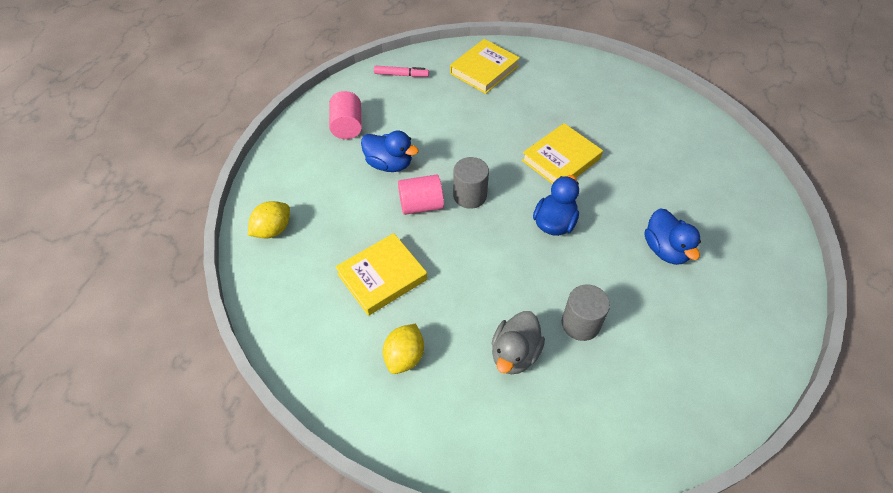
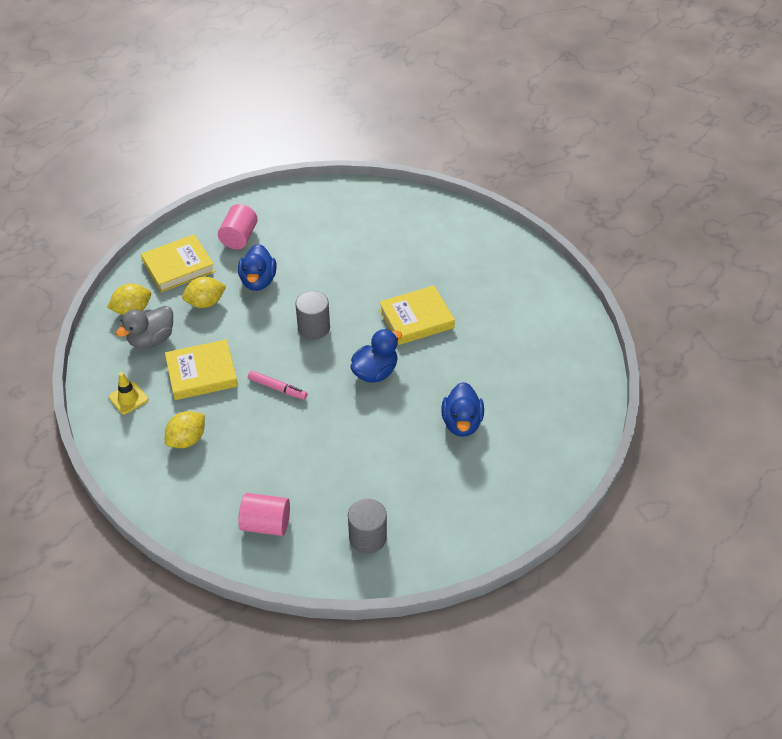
camera: 20 degrees right, 5 degrees down
blue duck [361,131,419,172] -> blue duck turned 45 degrees clockwise [238,244,277,291]
pink marker [374,66,429,77] -> pink marker moved to [248,370,308,400]
pink cylinder [398,175,444,215] -> pink cylinder moved to [238,493,290,536]
yellow book [450,39,520,94] -> yellow book moved to [141,234,215,292]
grey duck [492,311,545,374] -> grey duck moved to [116,306,173,349]
grey cylinder [562,284,610,341] -> grey cylinder moved to [348,498,387,554]
none -> yellow traffic cone [109,372,148,414]
none -> yellow lemon [182,277,226,308]

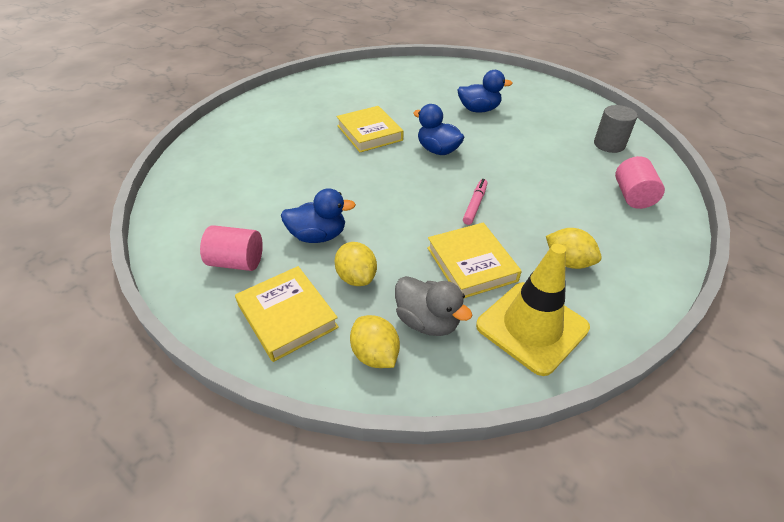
camera: 95 degrees left, 5 degrees down
yellow traffic cone [109,372,148,414] -> yellow traffic cone [476,244,590,376], size x2.13
grey cylinder [295,291,330,340] -> none

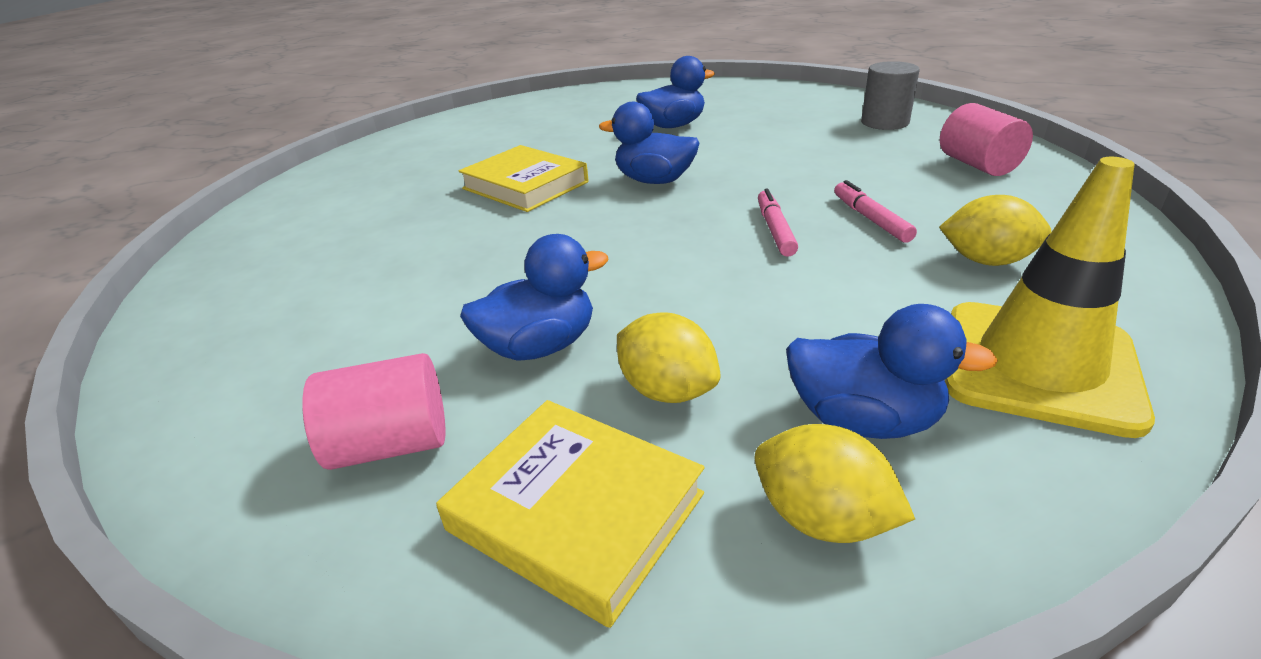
camera: 20 degrees left, 10 degrees down
grey duck [395,276,472,336] -> blue duck [786,304,998,439]
yellow book [427,223,522,298] -> none
none -> pink marker [834,180,917,243]

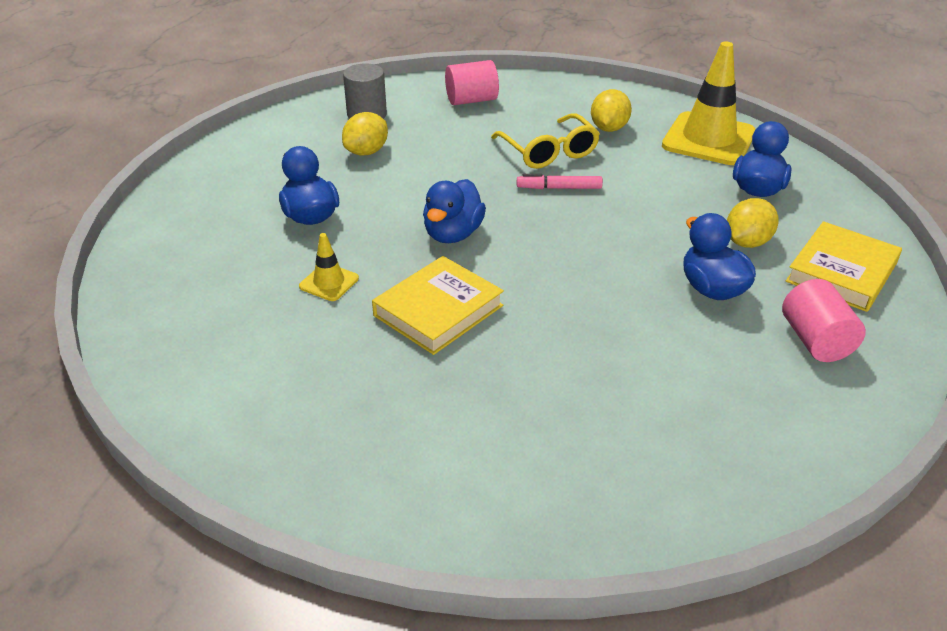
camera: 90 degrees left, 5 degrees up
yellow lemon [754,424,915,543] -> yellow lemon moved to [342,112,388,156]
pink marker [834,180,917,243] -> yellow glasses [491,113,600,169]
none -> yellow traffic cone [299,233,359,301]

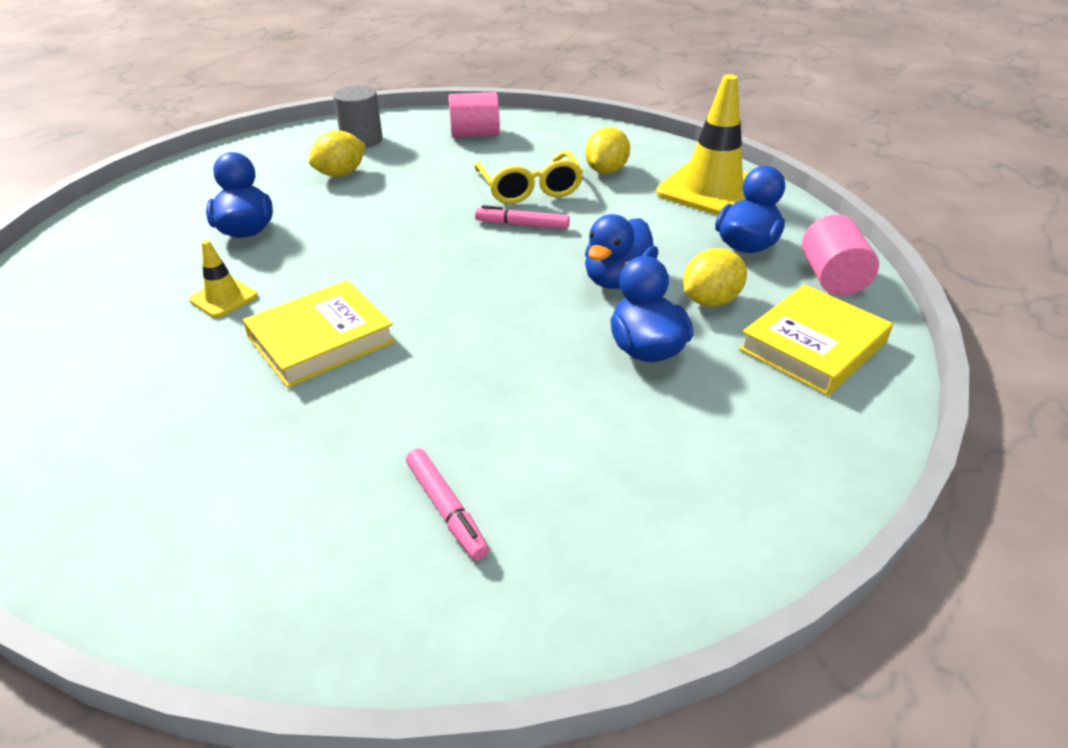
camera: 10 degrees right, 0 degrees up
blue duck [423,179,486,243] -> blue duck moved to [585,214,658,289]
pink cylinder [782,279,866,362] -> pink cylinder moved to [802,215,879,296]
none -> pink marker [406,448,489,560]

